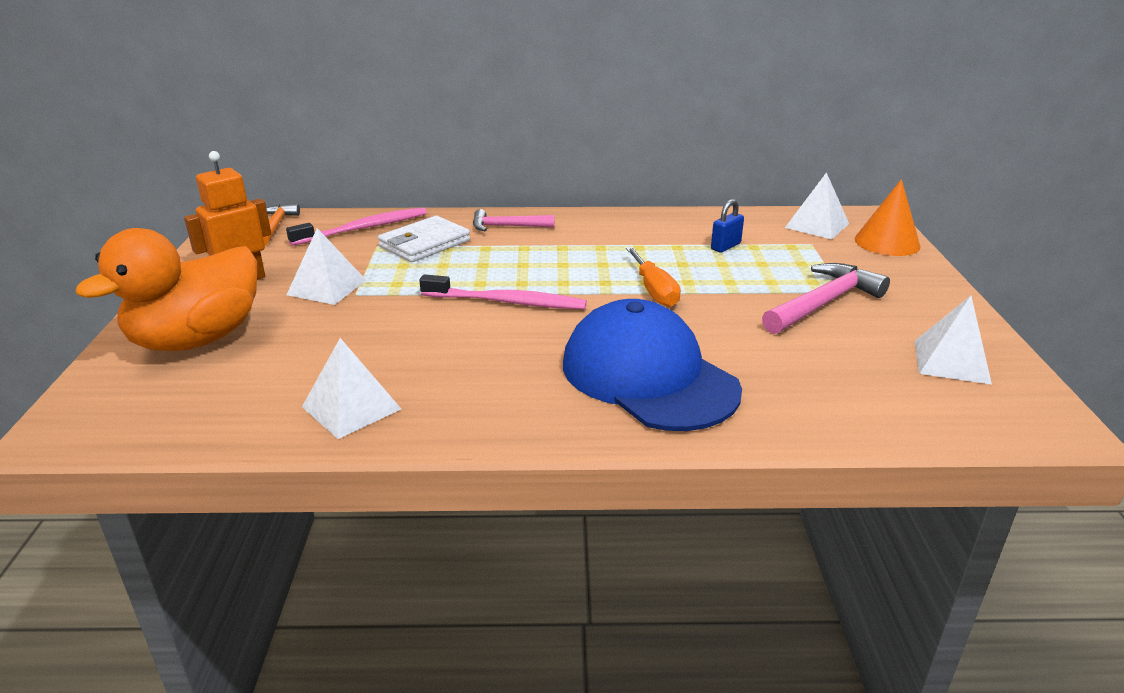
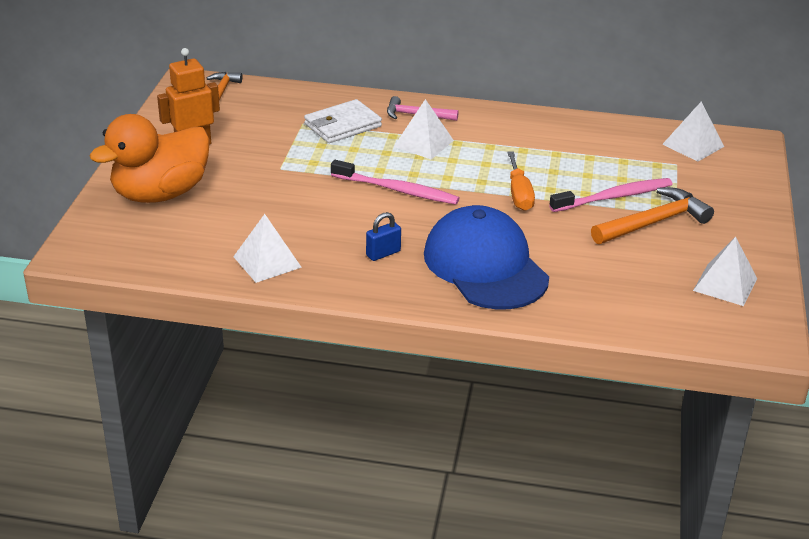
camera: 10 degrees right, 5 degrees up
pink toothbrush [286,207,427,246] -> pink toothbrush moved to [549,178,673,212]
white pyramid [287,228,367,305] -> white pyramid moved to [394,99,454,160]
blue padlock [711,199,744,252] -> blue padlock moved to [366,212,401,261]
pink hammer [762,263,890,334] -> orange hammer [591,188,714,244]
orange cone [855,179,921,256] -> none

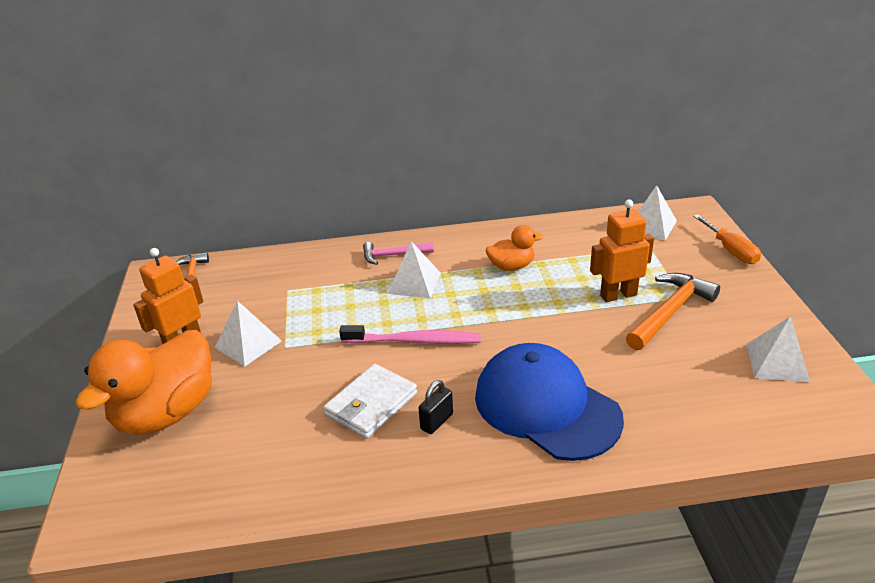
camera: 15 degrees left, 0 degrees up
white pyramid [233,214,302,283] -> white pyramid moved to [215,301,282,367]
white wallet [304,99,382,143] -> white wallet moved to [323,364,417,439]
blue padlock [366,212,401,261] -> black padlock [419,380,453,434]
orange screwdriver [507,151,535,211] -> orange screwdriver moved to [693,214,761,264]
pink toothbrush [549,178,673,212] -> orange robot [590,199,654,302]
none -> orange duck [486,225,543,271]

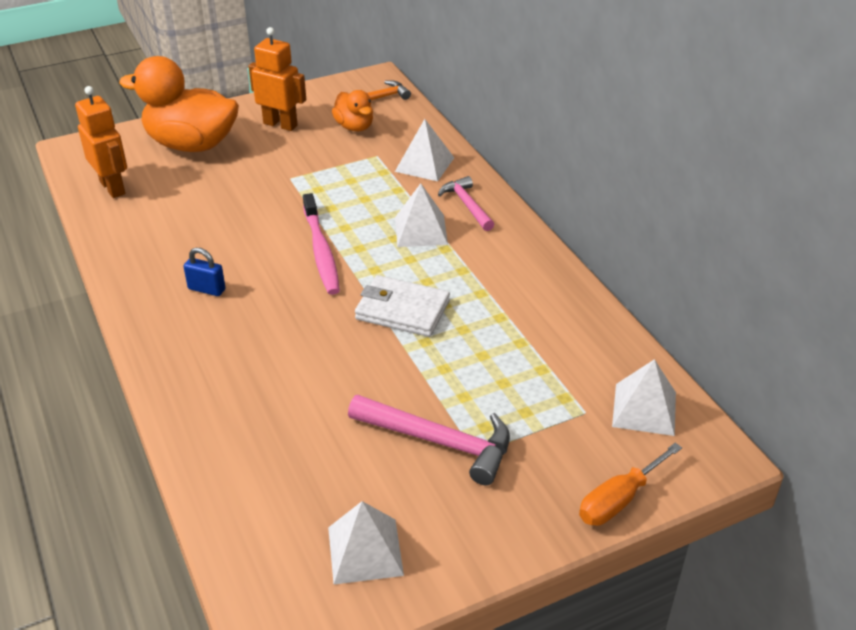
camera: 70 degrees right, 5 degrees up
white pyramid [215,301,282,367] -> white pyramid moved to [395,119,454,181]
white wallet [323,364,417,439] -> white wallet moved to [355,275,450,337]
black padlock [419,380,453,434] -> blue padlock [183,248,226,296]
blue cap [475,343,624,461] -> none
orange duck [486,225,543,271] -> orange duck moved to [332,90,373,131]
orange robot [590,199,654,302] -> orange robot moved to [75,86,127,198]
orange hammer [626,273,720,350] -> pink hammer [348,395,510,485]

